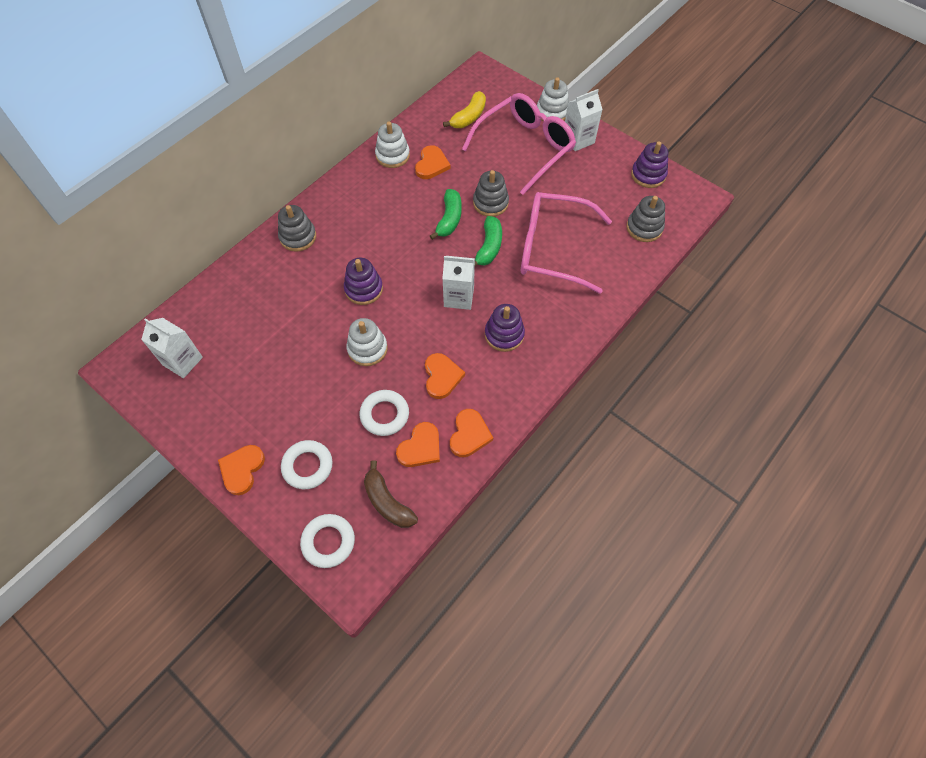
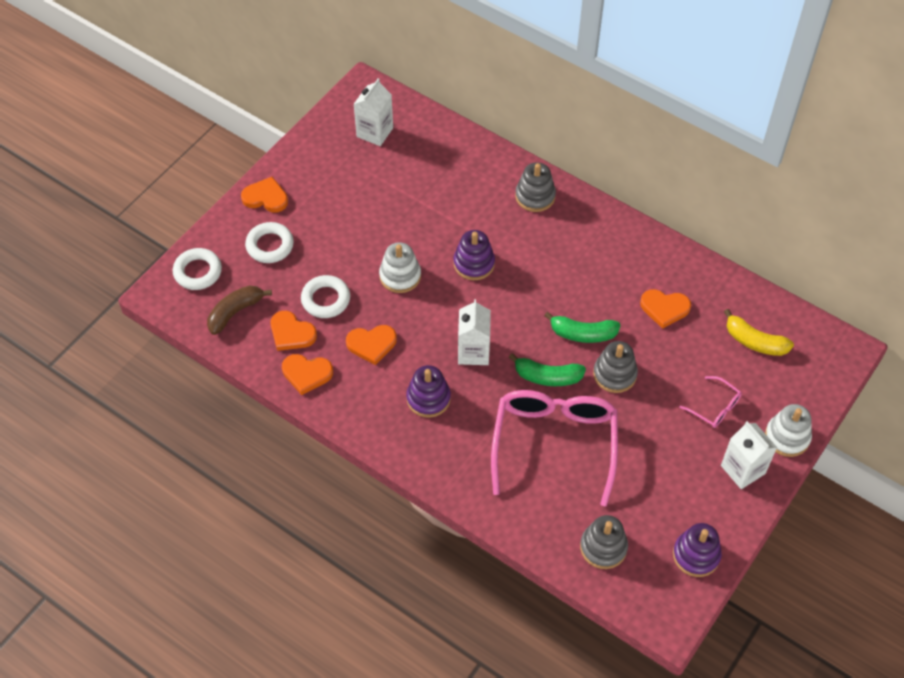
camera: 85 degrees right, 5 degrees down
white stacking toy [375,122,410,168] -> none
pink glasses [462,93,576,195] -> pink glasses [679,376,742,428], size x0.43

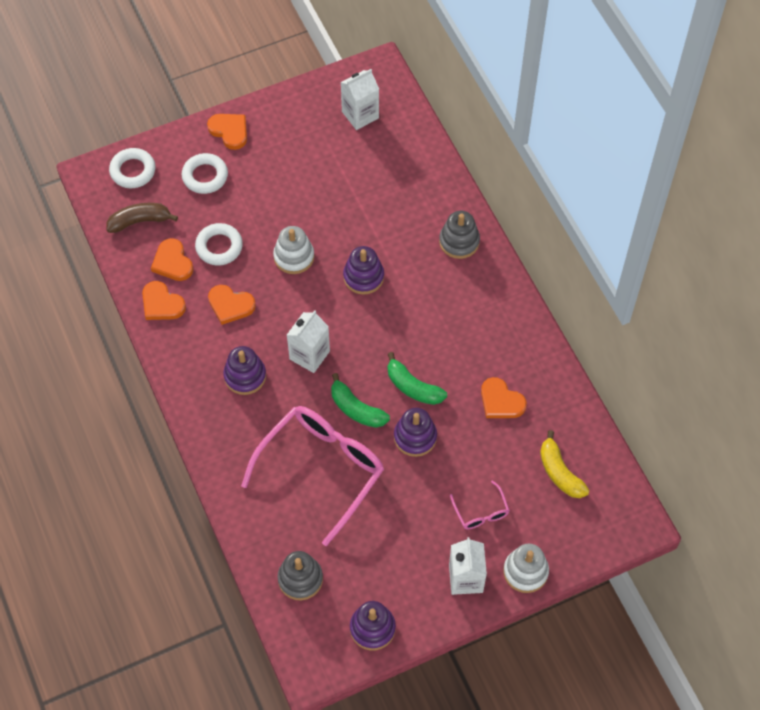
camera: 30 degrees right, 5 degrees up
grey stacking toy [593,341,638,393] -> purple stacking toy [394,408,437,457]

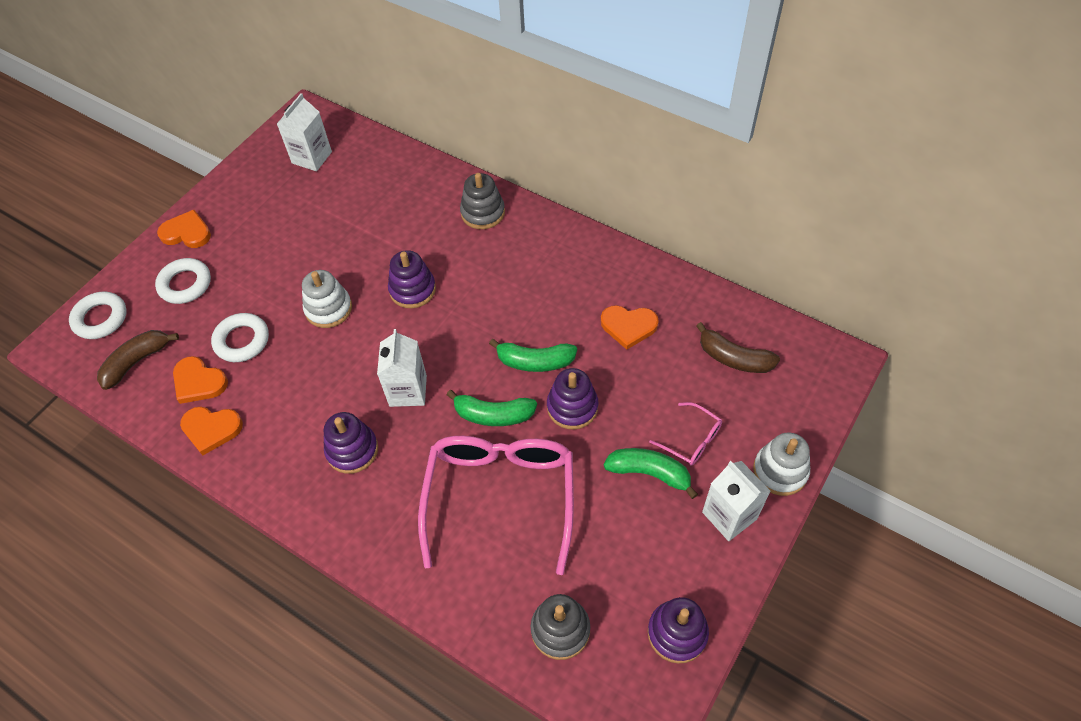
camera: 30 degrees left, 5 degrees down
orange heart [208,285,256,325] -> none
yellow banana [540,430,590,498] -> brown banana [696,322,780,373]
none -> green banana [604,448,698,499]

